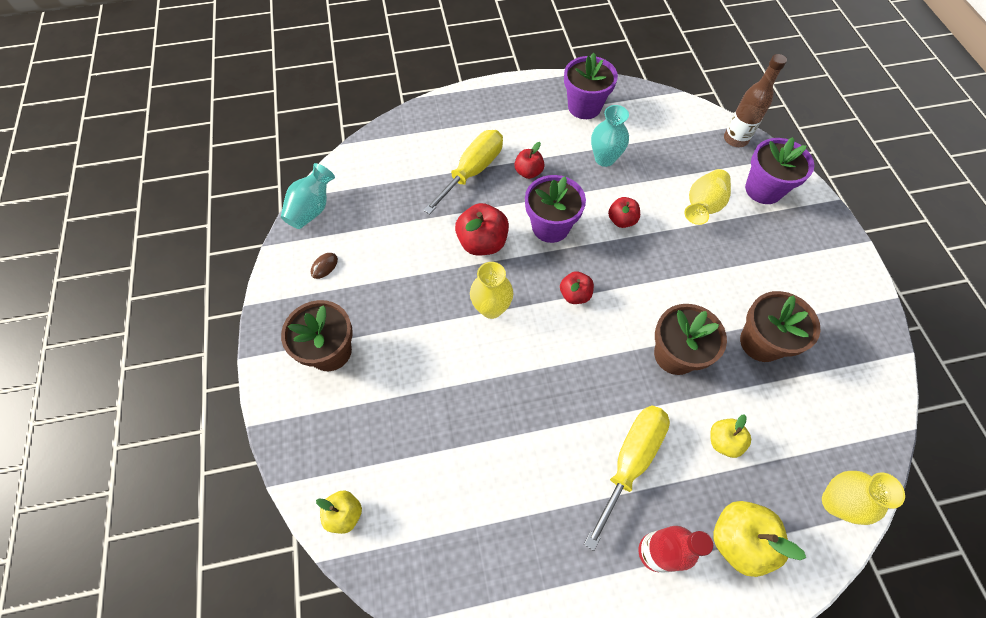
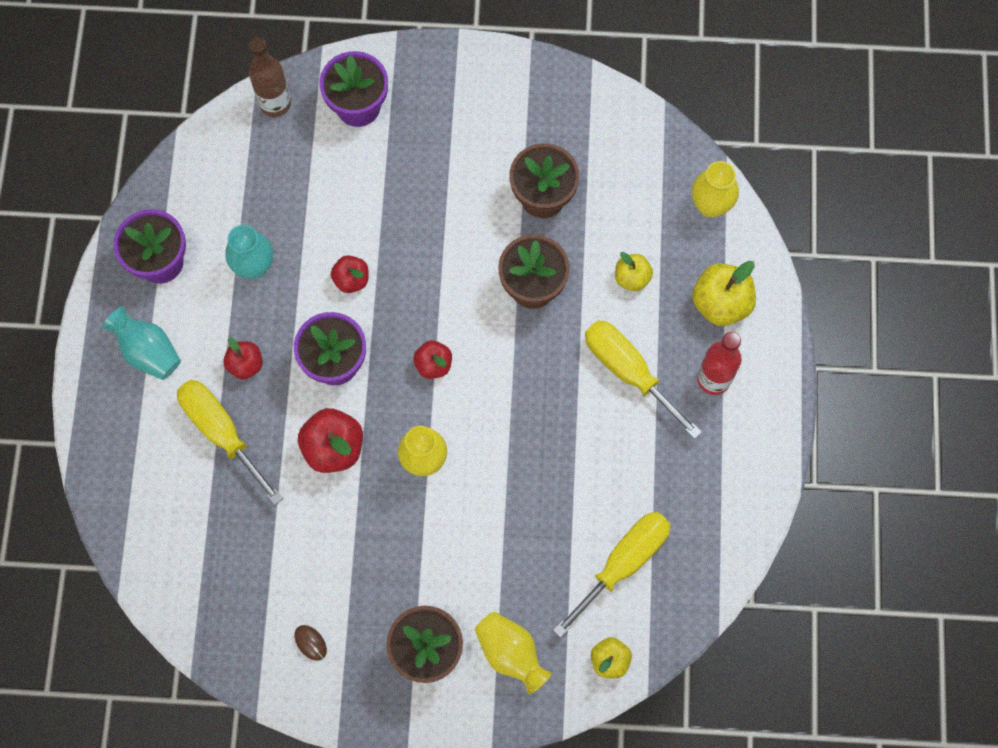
camera: 75 degrees left, 10 degrees up
turquoise vase [281,163,335,229] -> turquoise vase moved to [102,306,181,380]
yellow vase [684,169,731,225] -> yellow vase moved to [475,612,552,695]
none -> yellow screwdriver [553,512,671,638]

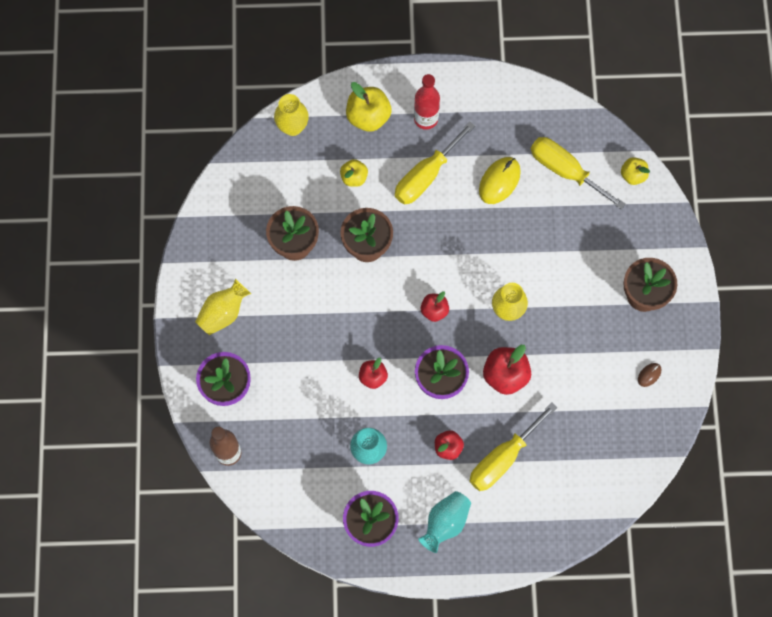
camera: 95 degrees left, 0 degrees up
yellow vase [475,612,552,695] -> yellow vase moved to [195,279,251,335]
none -> yellow mouse [479,157,521,204]

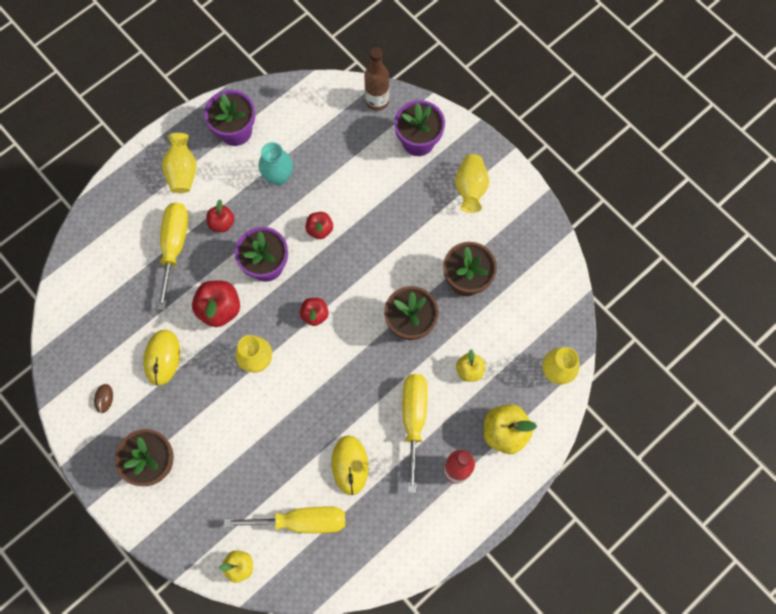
camera: 140 degrees right, 0 degrees up
turquoise vase [418,491,471,553] -> yellow vase [162,133,197,193]
none -> yellow mouse [143,330,180,386]

